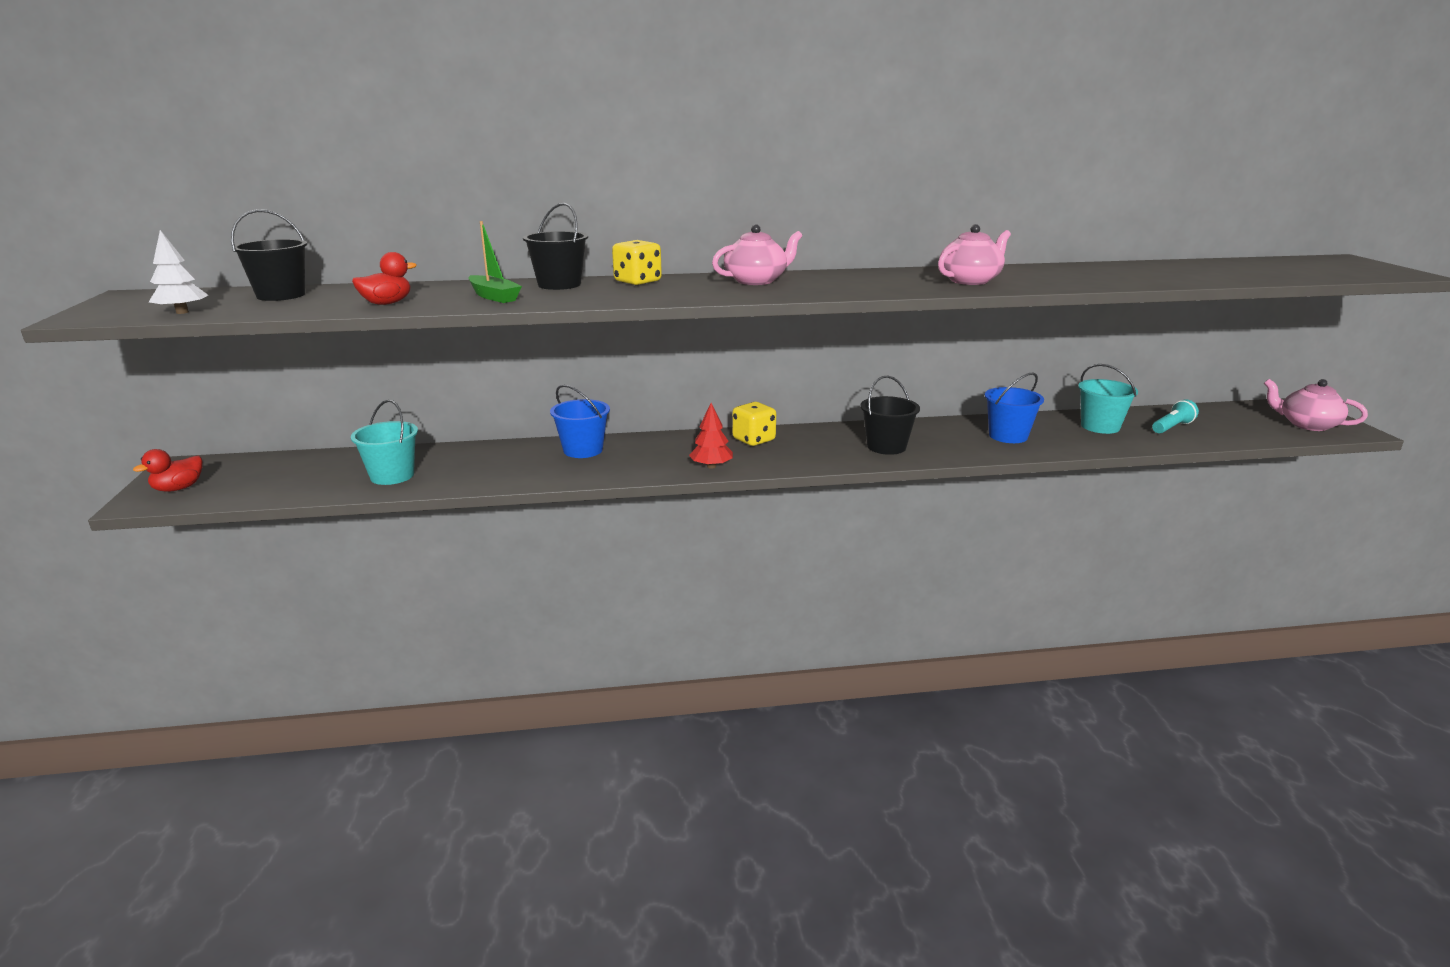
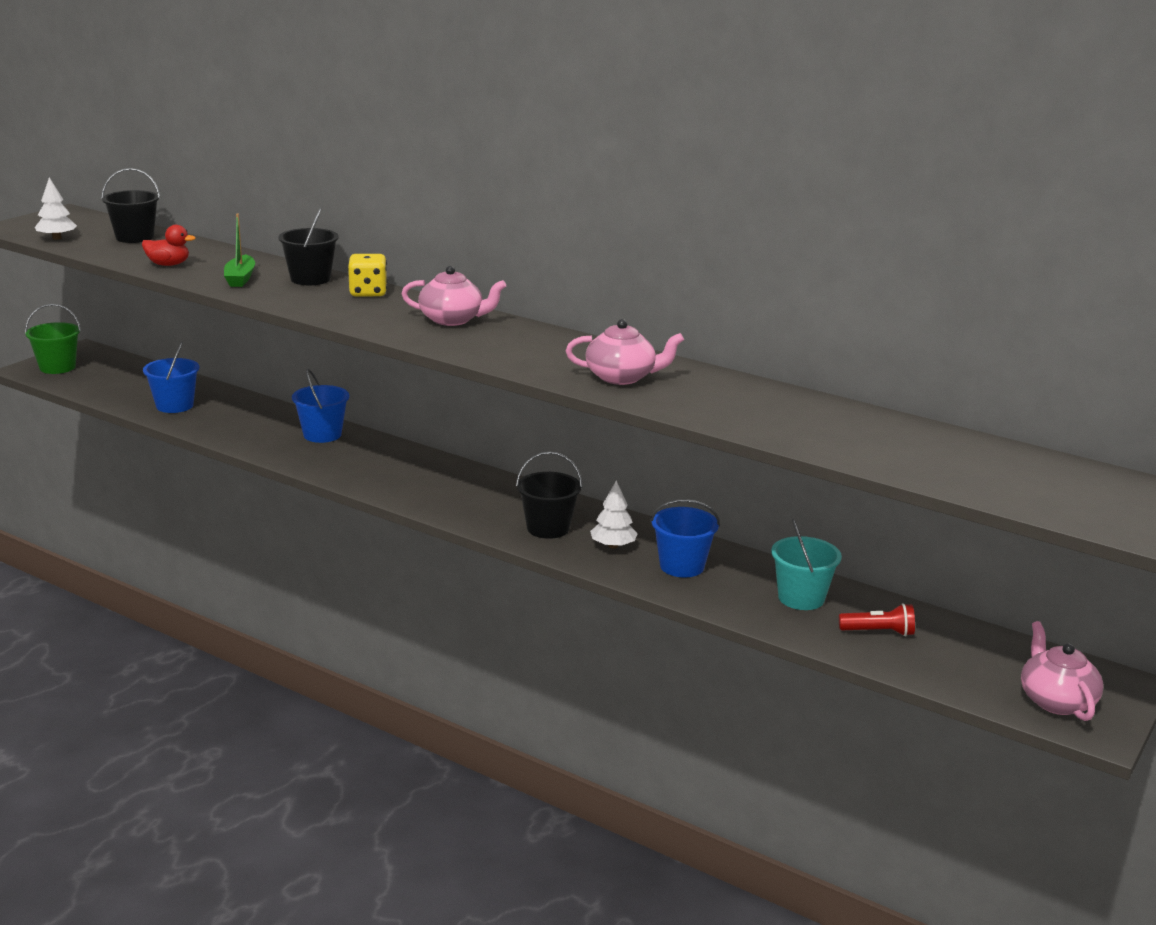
camera: 40 degrees right, 0 degrees up
red duck [133,449,202,492] -> green bucket [25,304,81,374]
turquoise bucket [351,400,418,485] -> blue bucket [143,341,200,413]
red tree [689,403,733,469] -> none
yellow dice [732,402,776,446] -> none
turquoise flashlight [1152,399,1199,434] -> red flashlight [839,603,915,636]
none -> white tree [590,480,638,548]

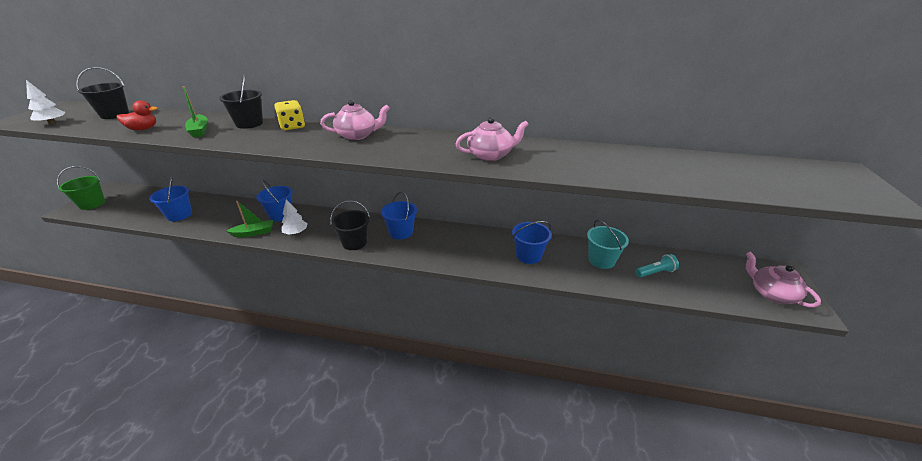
camera: 20 degrees left, 10 degrees up
black bucket [516,452,583,539] -> black bucket moved to [330,201,370,250]
white tree [590,480,638,548] -> white tree moved to [281,199,308,235]
red flashlight [839,603,915,636] -> turquoise flashlight [635,254,679,278]
none -> green boat [227,201,273,237]
none -> blue bucket [381,192,417,240]

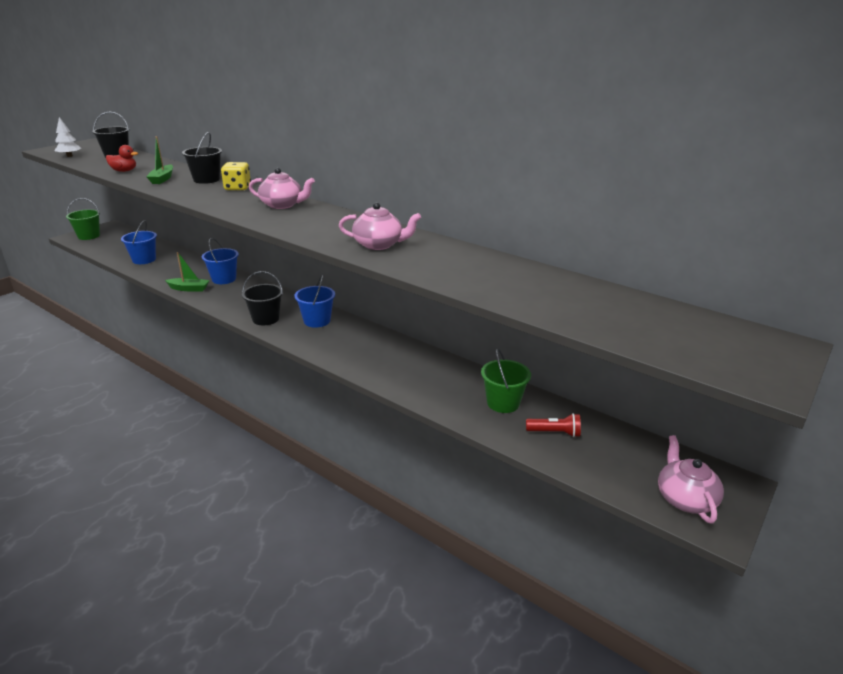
camera: 25 degrees right, 5 degrees down
white tree [281,199,308,235] -> none
blue bucket [512,221,552,264] -> none
turquoise bucket [587,220,629,269] -> green bucket [481,348,531,413]
turquoise flashlight [635,254,679,278] -> red flashlight [526,413,581,437]

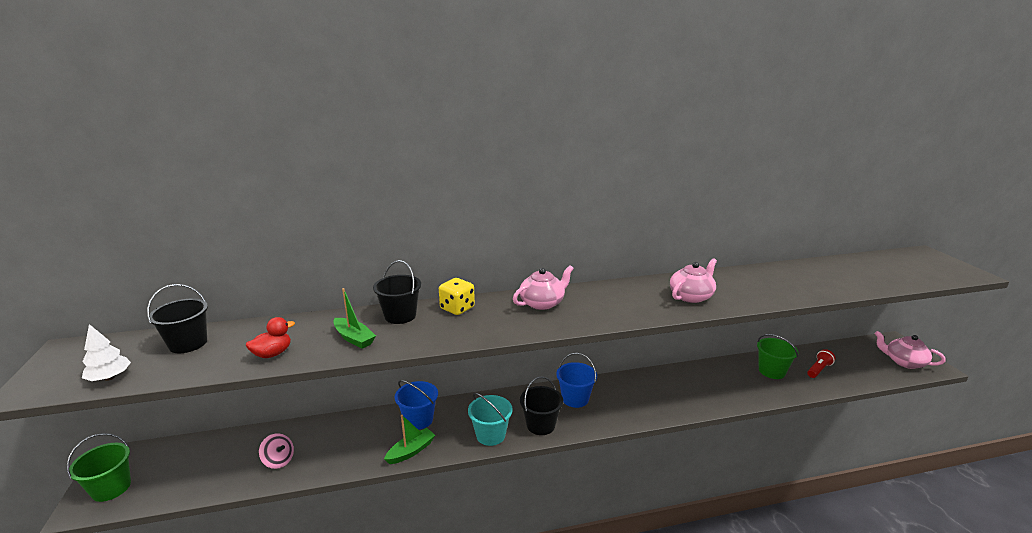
camera: 50 degrees left, 5 degrees down
blue bucket [121,220,157,264] -> pink spinning top [259,433,294,469]
none -> turquoise bucket [468,393,513,446]

